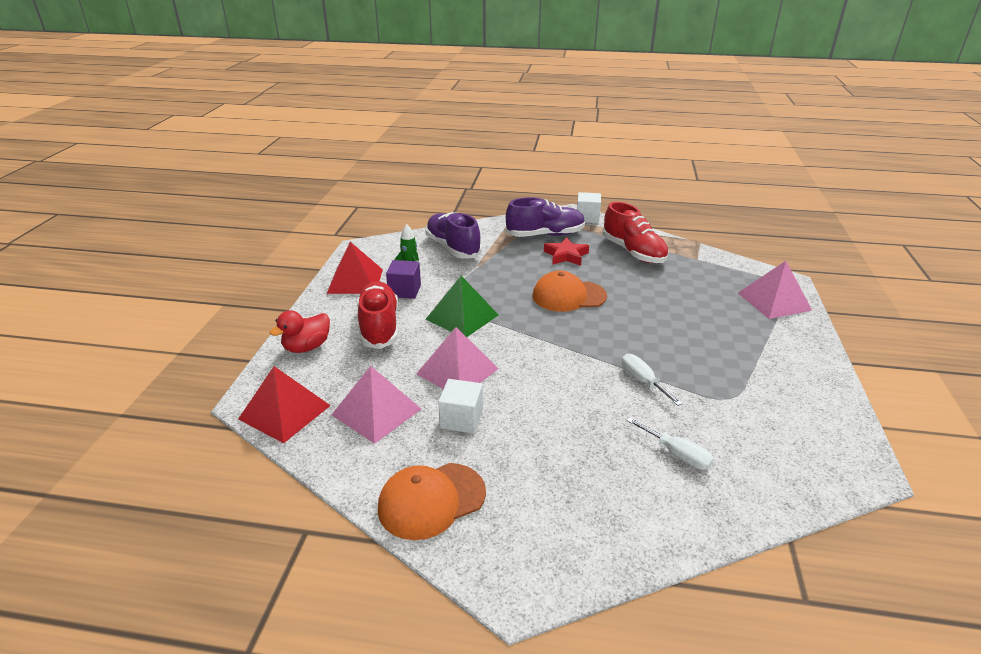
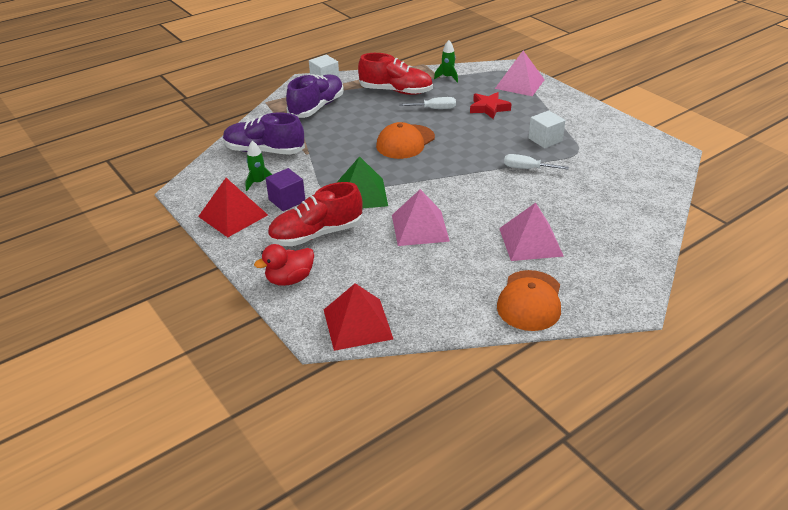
camera: 45 degrees left, 5 degrees up
red duck [269,310,330,353] -> red duck turned 60 degrees clockwise [254,244,314,286]
pink pyramid [332,366,421,444] -> pink pyramid moved to [499,203,564,261]
red shoe [357,281,398,349] -> red shoe turned 60 degrees counterclockwise [267,182,362,246]
white cube [438,379,483,434] -> white cube moved to [528,110,566,148]
red star [544,237,589,266] -> red star moved to [470,92,512,119]
white screwdriver [626,417,714,470] -> white screwdriver moved to [399,97,456,109]
none -> green rocket [434,40,458,83]

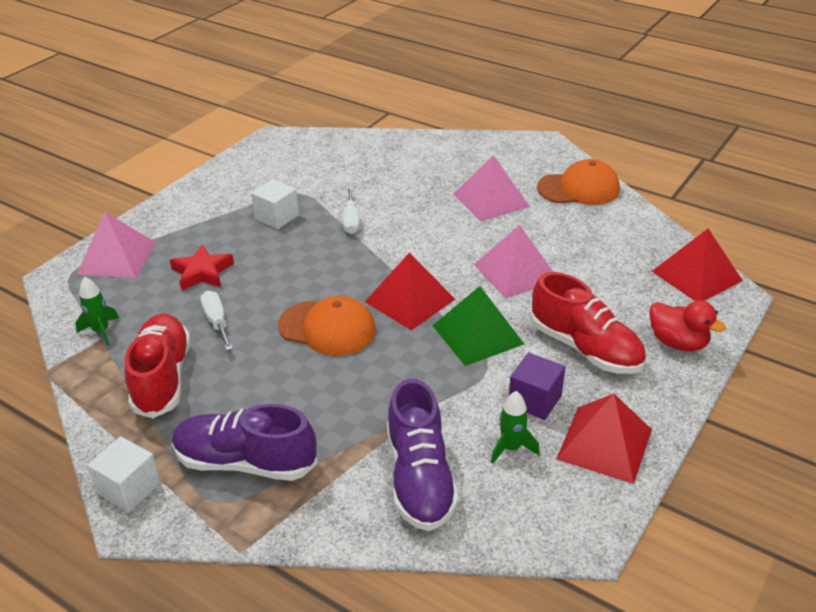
camera: 110 degrees left, 0 degrees up
none -> red pyramid [365,253,455,330]

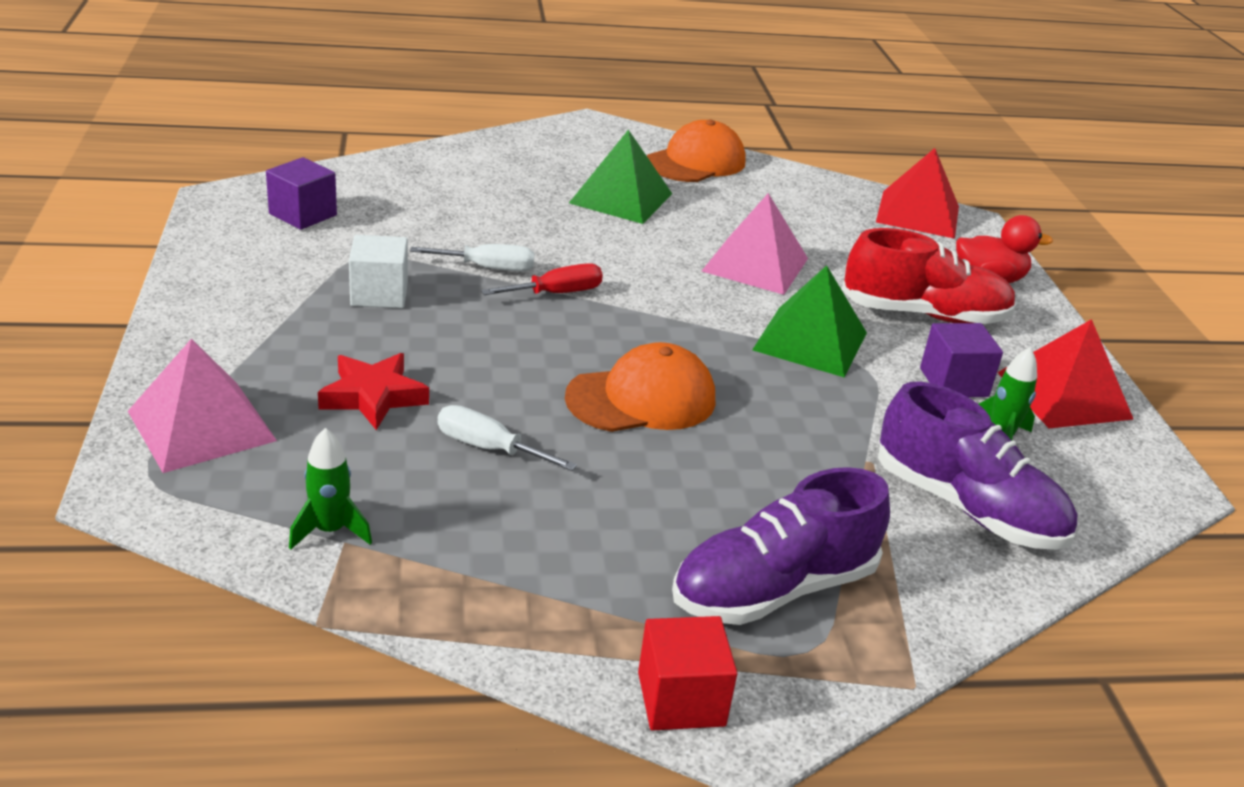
camera: 45 degrees left, 5 degrees down
white cube [87,436,161,512] -> red cube [638,616,737,731]
red shoe [125,313,191,418] -> none
white screwdriver [343,186,360,234] -> white screwdriver turned 45 degrees counterclockwise [410,244,534,272]
red pyramid [365,253,455,330] -> none
pink pyramid [454,155,530,221] -> green pyramid [569,129,672,224]
none -> purple cube [266,157,337,230]
none -> red screwdriver [481,263,603,295]

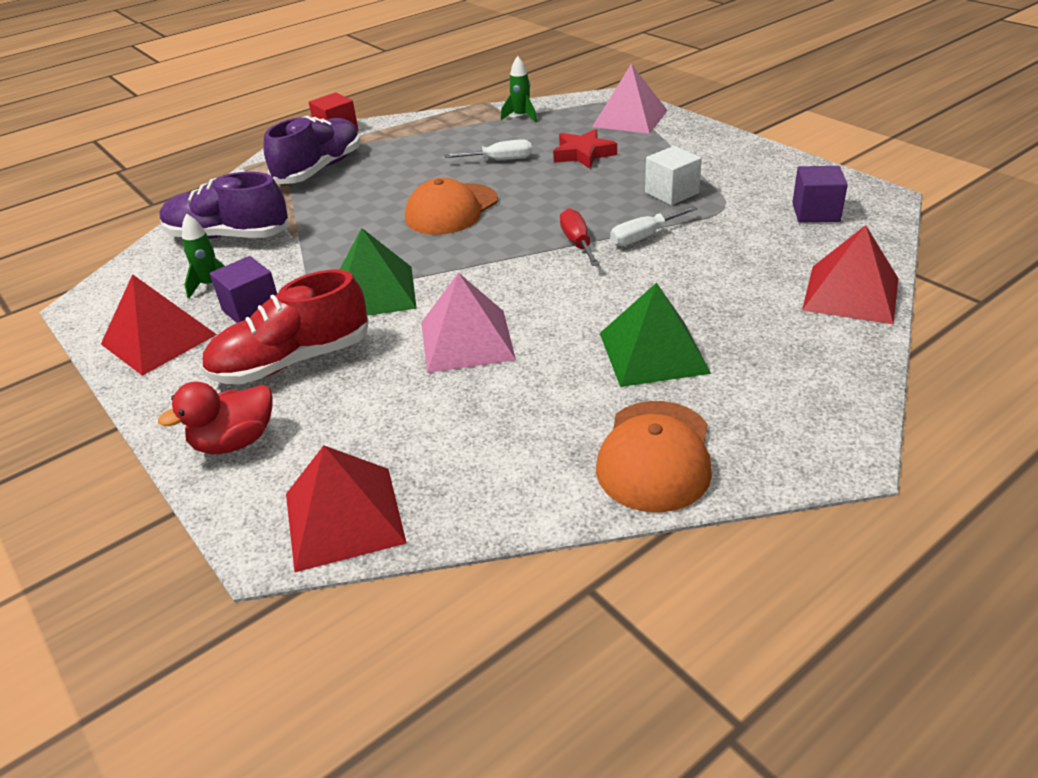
camera: 155 degrees right, 5 degrees up
red screwdriver [481,263,603,295] -> red screwdriver turned 135 degrees clockwise [560,208,600,266]
none -> red pyramid [802,225,898,325]

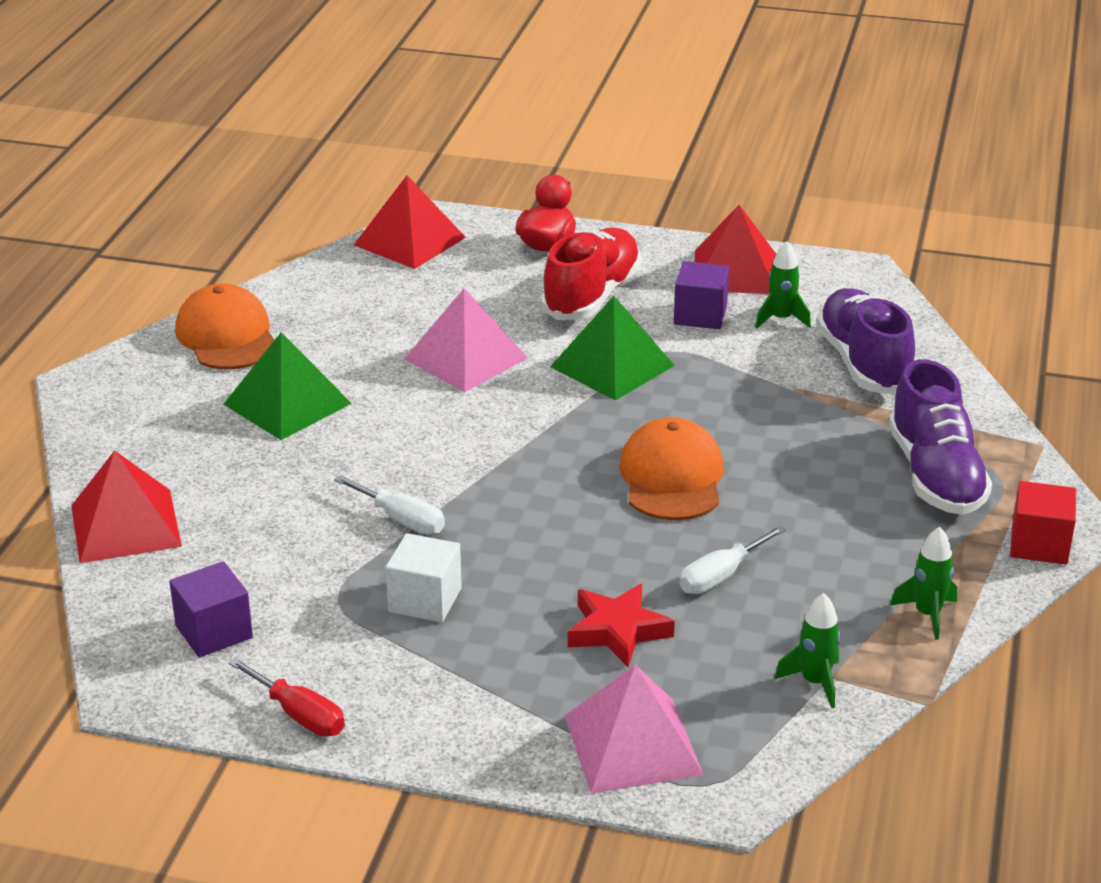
camera: 140 degrees right, 5 degrees down
purple shoe [160,172,289,239] -> purple shoe turned 75 degrees counterclockwise [816,288,915,395]
red screwdriver [560,208,600,266] -> red screwdriver moved to [228,658,345,737]
white screwdriver [610,206,698,246] -> white screwdriver turned 105 degrees clockwise [334,475,445,535]
none -> green rocket [890,527,957,640]

